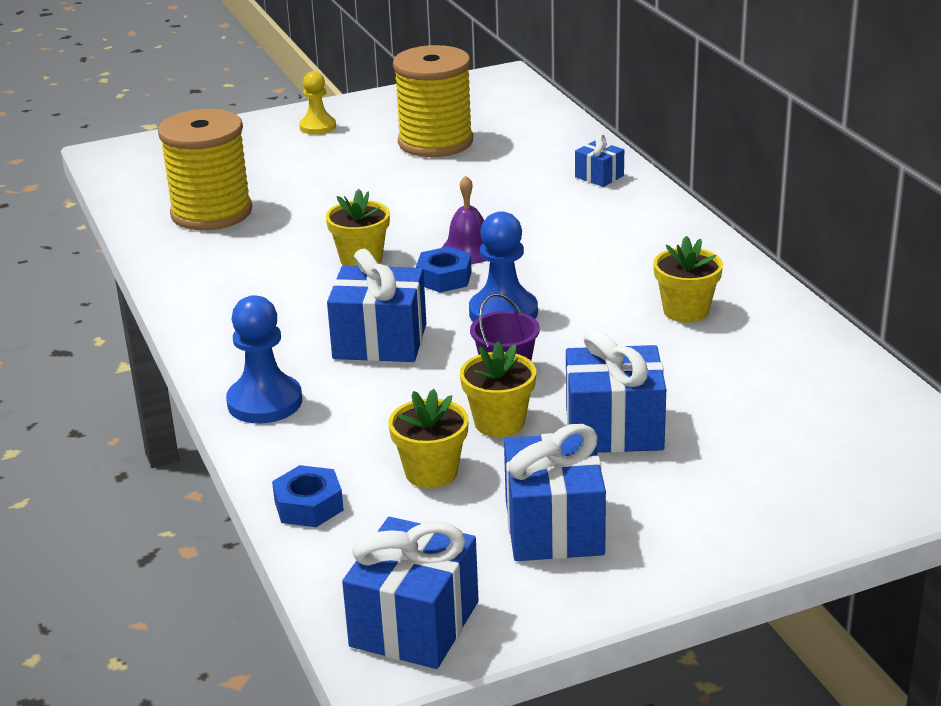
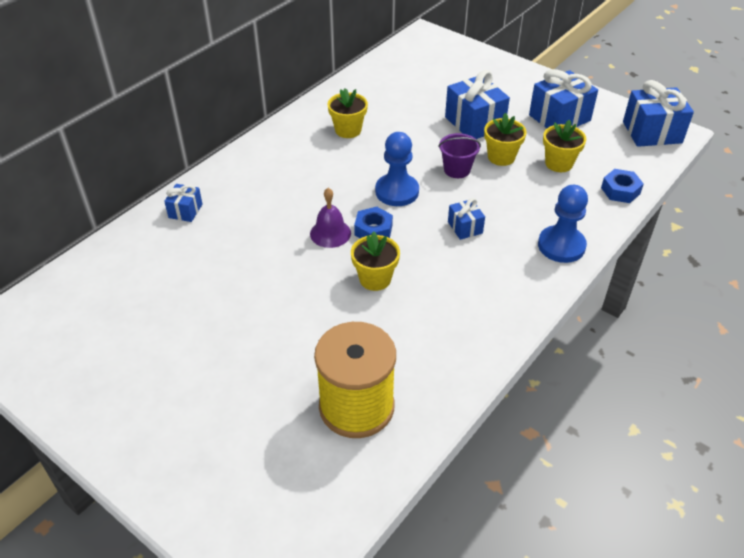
camera: 120 degrees left, 15 degrees up
yellow pawn [299,71,336,135] -> none
blue gift [327,249,427,362] -> blue gift [448,198,485,240], size x0.53
yellow spool [393,45,473,157] -> none

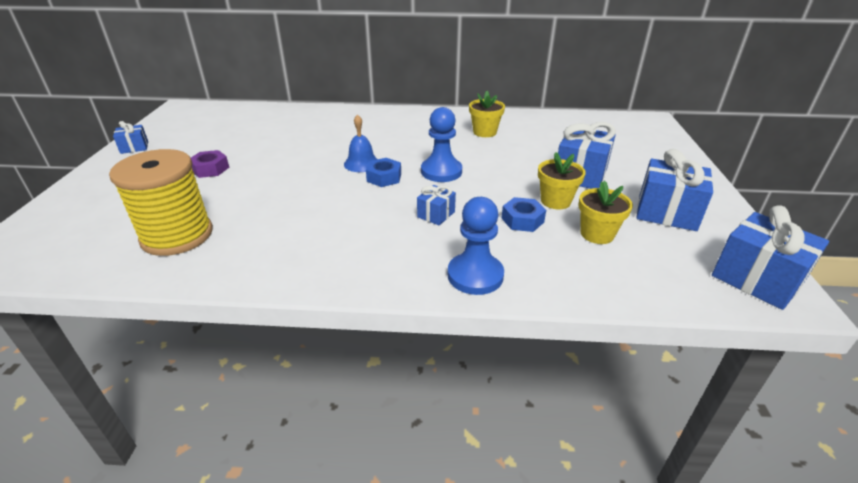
camera: 55 degrees right, 10 degrees down
blue gift [164,184,202,222] -> blue gift moved to [113,121,148,154]
purple bell [310,188,351,248] -> blue bell [344,114,377,172]
yellow flower pot [351,232,400,291] -> none
purple bucket [438,133,481,178] -> none
blue nut [601,169,644,203] -> blue nut moved to [502,197,546,232]
none -> purple nut [191,150,229,178]

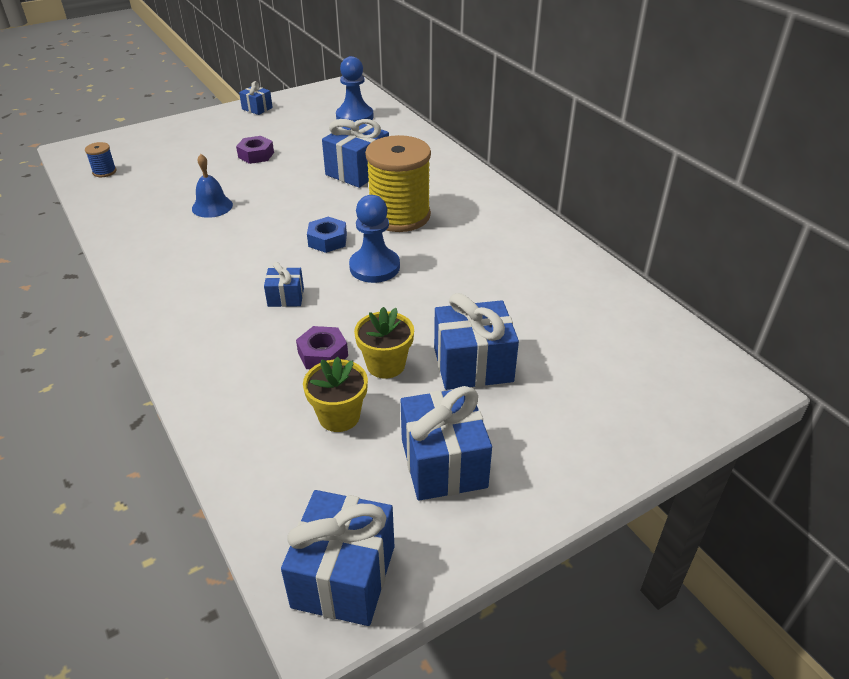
camera: 55 degrees right, 5 degrees up
yellow spool [109,149,213,256] -> yellow spool moved to [365,135,431,232]
blue bell [344,114,377,172] -> blue bell moved to [192,154,233,218]
blue pawn [448,197,504,295] -> blue pawn moved to [336,56,374,121]
yellow flower pot [469,91,505,137] -> none
blue nut [502,197,546,232] -> purple nut [296,326,348,369]
none -> blue spool [85,142,116,177]
none -> blue gift [322,119,389,188]

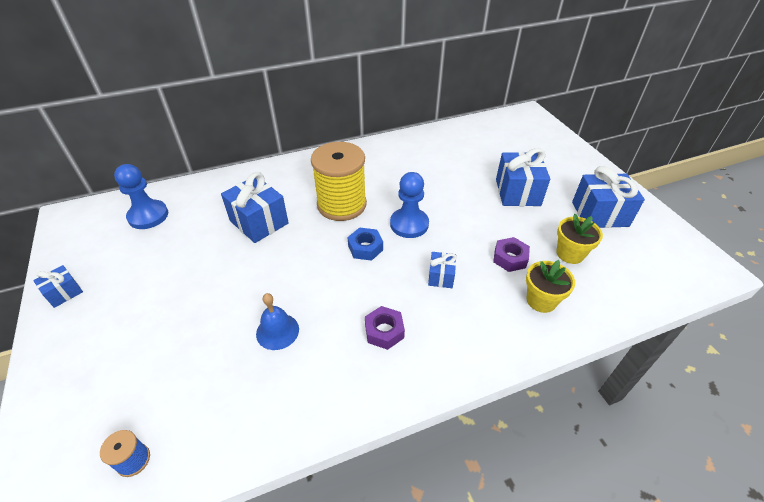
camera: 80 degrees left, 5 degrees up
purple nut [236,136,274,164] -> purple nut moved to [365,306,405,350]
blue gift [281,490,395,626] -> none
yellow flower pot [354,307,414,379] -> yellow flower pot moved to [526,260,575,313]

